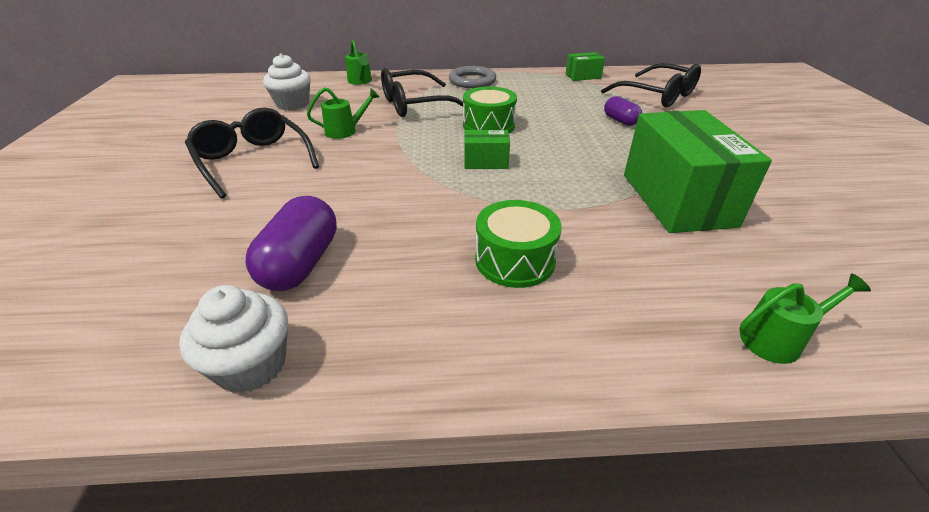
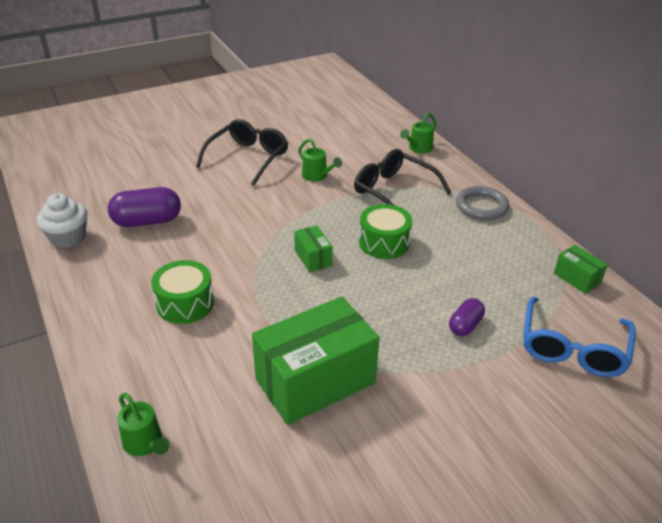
camera: 65 degrees right, 0 degrees up
white cupcake [263,53,311,110] -> none
black glasses [601,63,701,107] -> blue glasses [523,297,636,377]

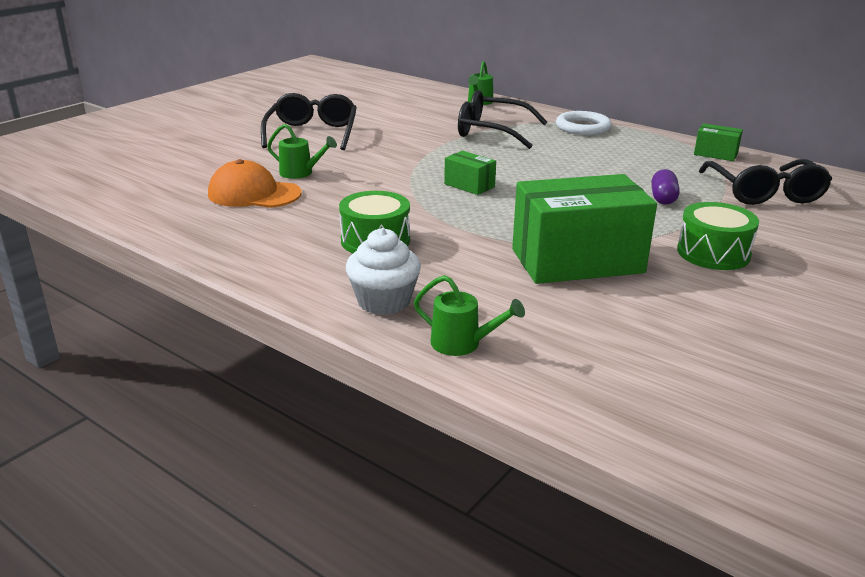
camera: 25 degrees left, 10 degrees down
white cupcake [37,193,87,248] -> white cupcake moved to [346,228,421,315]
purple capsule [108,187,181,227] -> orange cap [208,159,302,208]
green box [252,297,380,425] -> green box turned 45 degrees clockwise [512,174,657,284]
green watering can [298,139,342,182] -> green watering can moved to [267,124,337,179]
green drum [359,204,412,259] -> green drum moved to [677,202,759,270]
grey ring [456,186,509,220] -> white ring [556,111,611,135]
blue glasses [523,297,636,377] -> black glasses [699,159,832,205]

